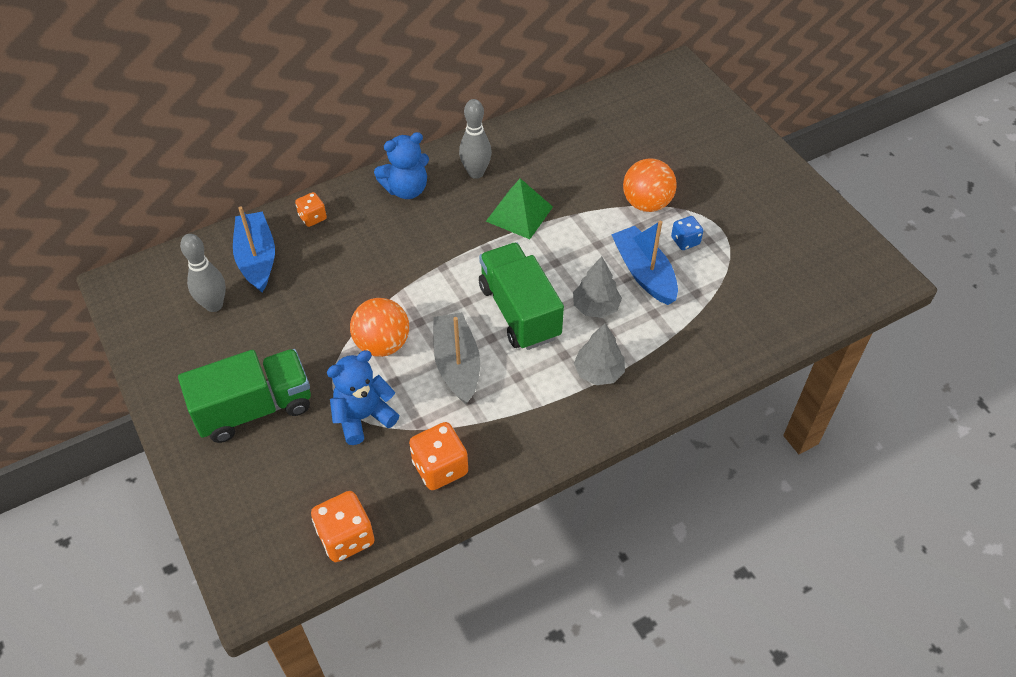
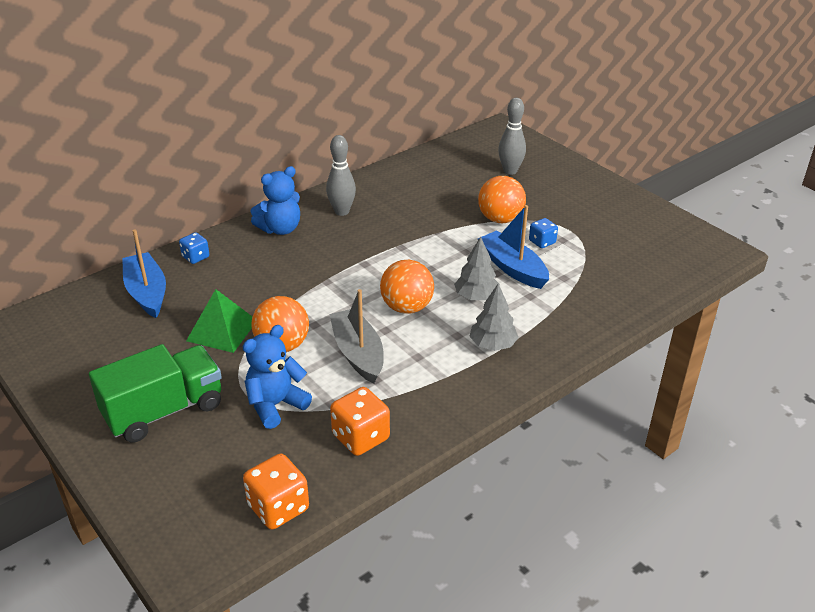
camera: 10 degrees left, 15 degrees down
grey bowling pin [180,234,226,312] -> grey bowling pin moved to [498,98,526,175]
orange dice [295,192,327,227] -> blue dice [179,232,209,264]
green truck [479,242,564,350] -> orange ball [380,260,434,314]
green pyramid [486,178,553,239] -> green pyramid moved to [186,289,252,353]

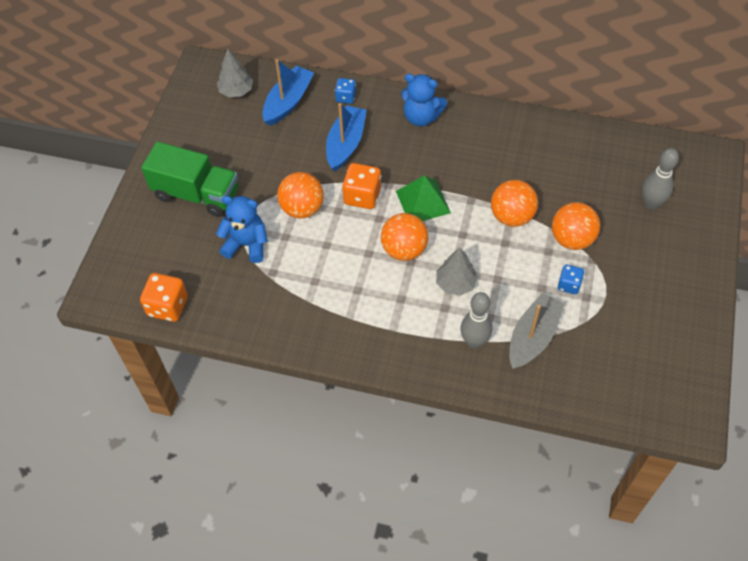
camera: 55 degrees right, 20 degrees up
green pyramid [186,289,252,353] -> green pyramid moved to [396,175,451,221]
grey bowling pin [326,135,356,216] -> grey bowling pin moved to [460,292,492,349]
grey boat [329,289,384,384] -> grey boat moved to [509,293,565,369]
orange dice [330,387,390,456] -> orange dice moved to [342,163,381,209]
grey tree [469,283,519,351] -> grey tree moved to [217,49,253,97]
blue boat [478,205,549,289] -> blue boat moved to [326,103,367,171]
none -> orange ball [491,180,538,227]

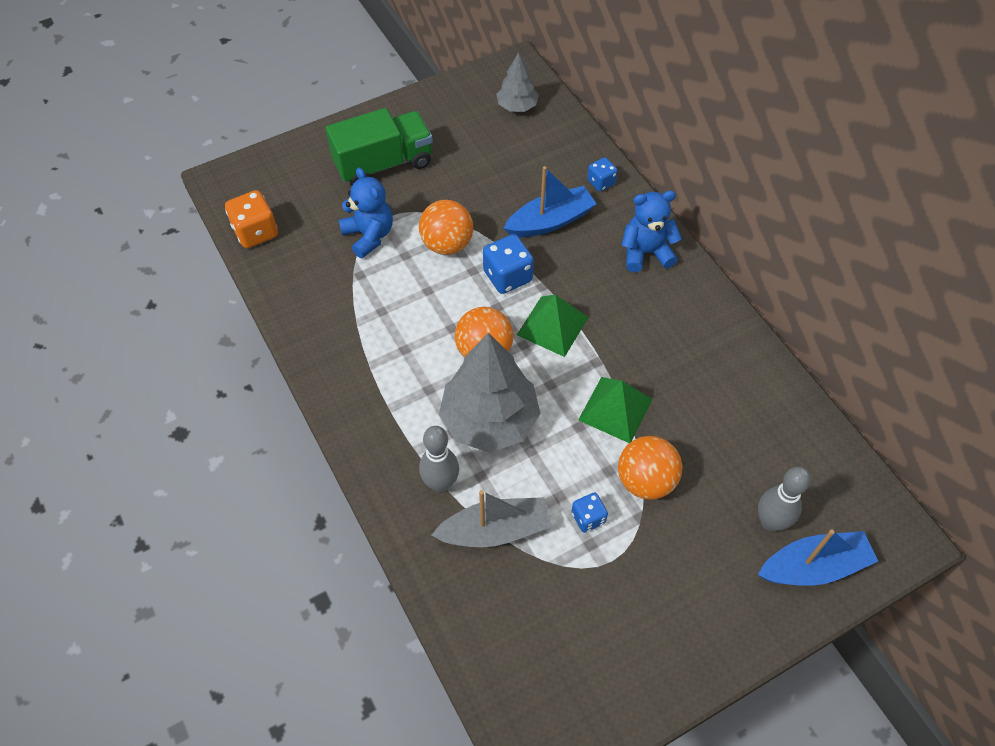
camera: 45 degrees right, 0 degrees up
green truck [141,142,238,217] -> green truck turned 90 degrees counterclockwise [326,108,433,185]
blue boat [262,59,314,126] -> blue boat moved to [758,529,878,586]
orange dice [342,163,381,209] -> blue dice [483,234,534,294]
blue teddy bear [401,74,447,126] -> blue teddy bear turned 105 degrees clockwise [621,190,682,272]
grey tree [436,247,478,296] -> grey tree [439,333,540,453], size x1.90
orange ball [491,180,538,227] -> green pyramid [578,377,653,443]

